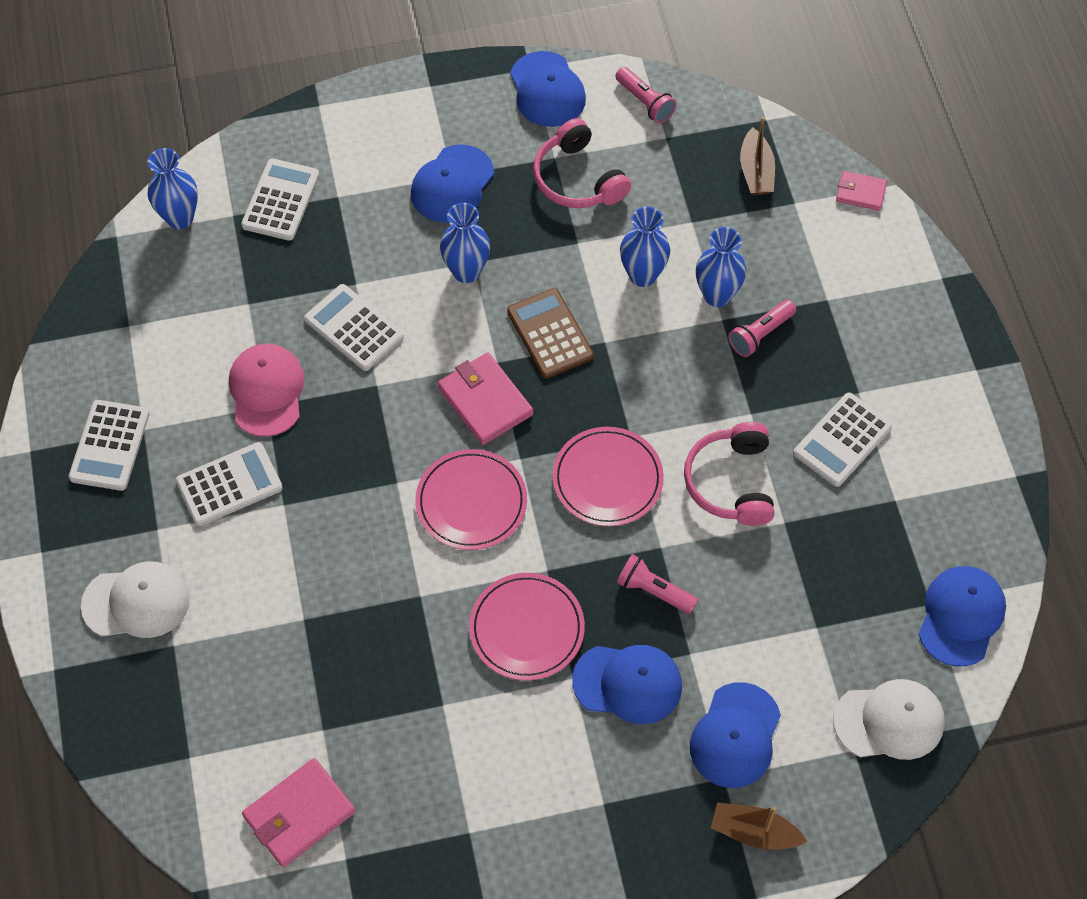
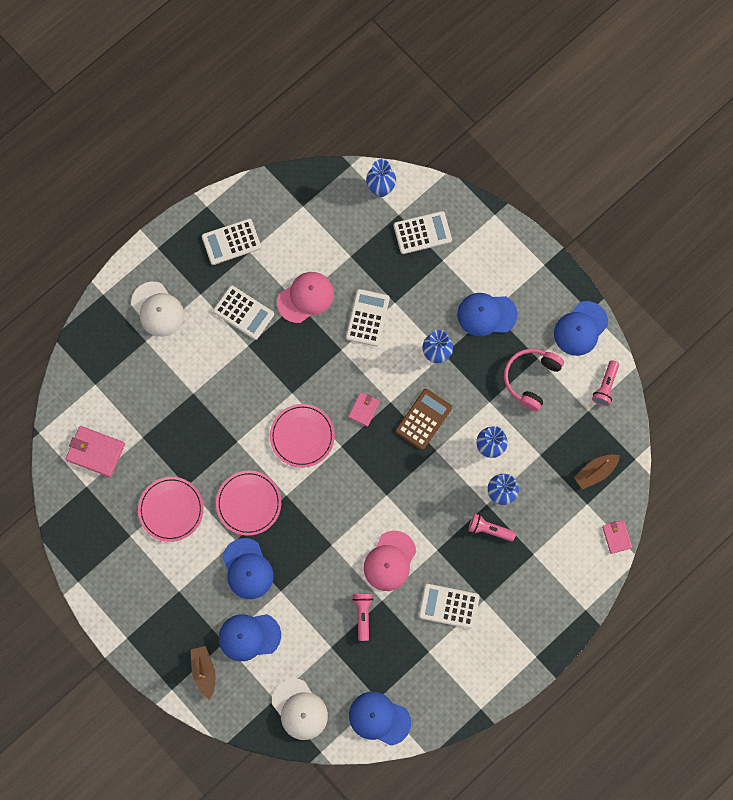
camera: 60 degrees right, 15 degrees up
pink wallet [438,353,533,445] -> pink wallet [348,392,380,427], size x0.59
pink plate [553,427,664,526] -> pink plate moved to [138,477,204,542]
pink flashlight [617,554,698,614] -> pink flashlight moved to [353,594,373,641]
pink headphones [684,422,774,526] -> pink cap [364,531,416,591]
blue cap [919,566,1006,667] -> blue cap turned 150 degrees counterclockwise [349,692,411,745]

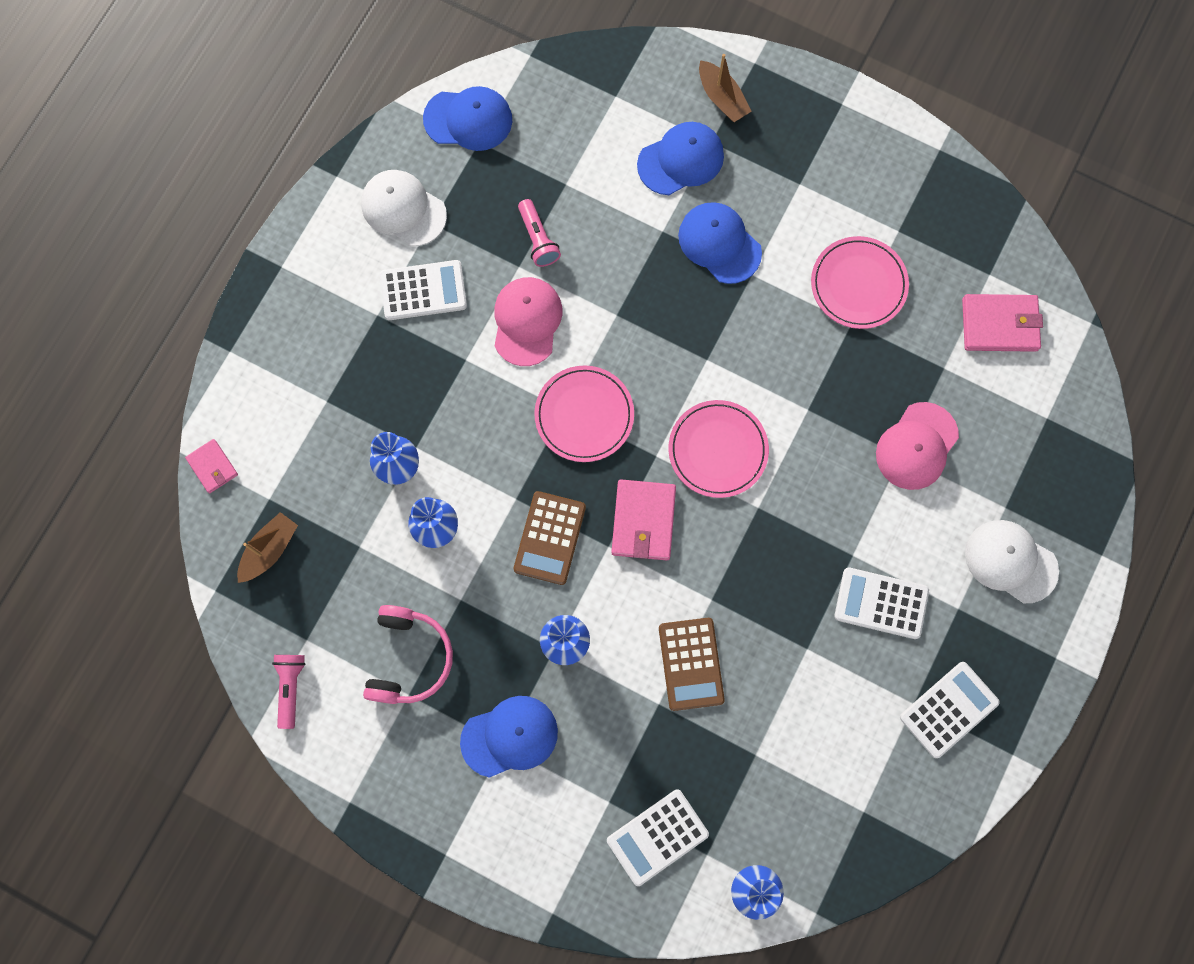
camera: 160 degrees right, 0 degrees up
pink plate [216,471,281,536] -> pink plate moved to [534,365,634,462]
white cap [272,679,328,740] -> white cap moved to [361,170,447,246]
pink cap [277,272,334,323] -> pink cap moved to [876,402,959,490]
white calculator [346,289,390,346] -> brown calculator [659,618,725,711]
pink wallet [348,392,380,427] -> pink wallet [611,480,676,560], size x1.69
pink flashlight [468,513,516,542] -> none
blue cap [554,301,608,356] -> none

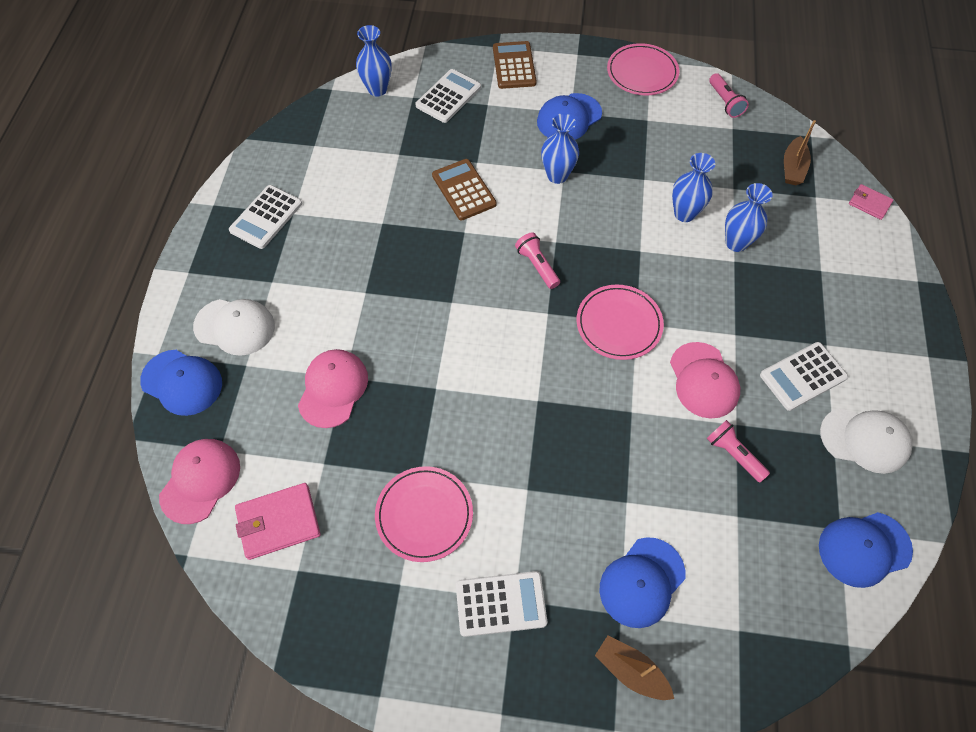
camera: 160 degrees right, 15 degrees down
pink headphones [363,605,453,704] -> none
brown calculator [514,491,586,585] -> brown calculator moved to [493,41,537,89]
pink wallet [611,480,676,560] -> pink flashlight [515,232,560,289]
pink plate [668,400,769,498] -> pink plate moved to [607,43,680,95]
blue cap [678,202,762,284] -> blue cap moved to [140,350,222,416]
white calculator [834,567,929,639] -> white calculator moved to [456,571,547,637]
none -> pink cap [159,439,240,524]

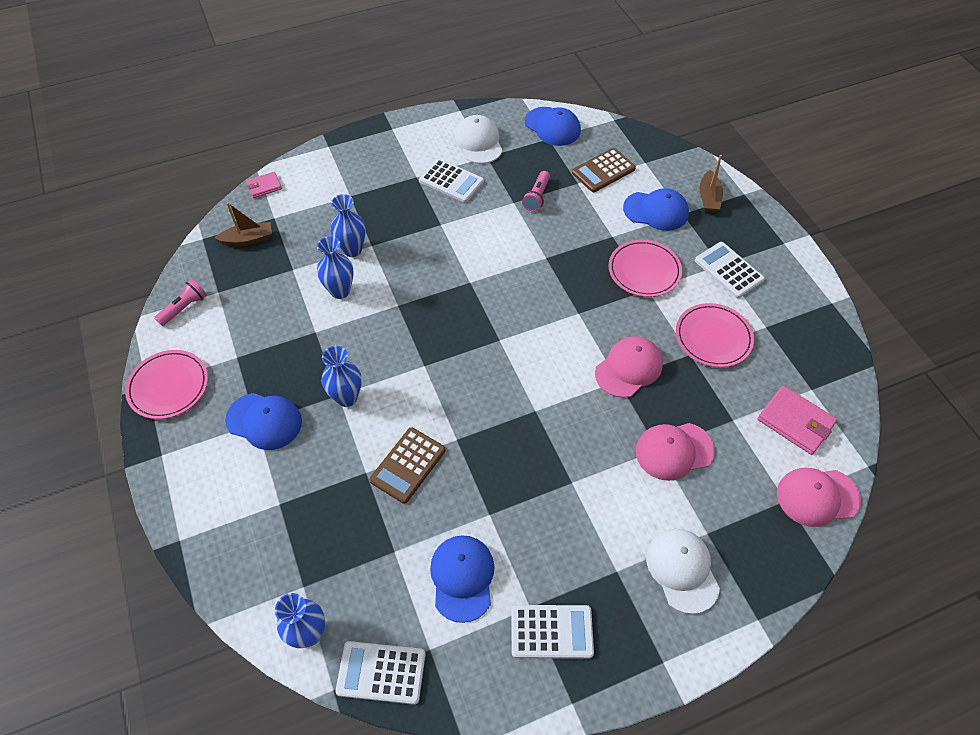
camera: 120 degrees left, 5 degrees down
blue cap [140,350,222,416] -> blue cap moved to [430,535,494,623]
white calculator [415,69,481,123] -> white calculator moved to [335,641,426,705]
brown calculator [493,41,537,89] -> brown calculator moved to [572,148,636,192]
pink flashlight [515,232,560,289] -> none
pink plate [577,285,664,360] -> pink plate moved to [608,240,682,297]
pink cap [670,342,740,419] -> pink cap moved to [595,336,663,398]
pink wallet [849,184,893,220] -> pink wallet turned 60 degrees clockwise [246,172,282,198]

